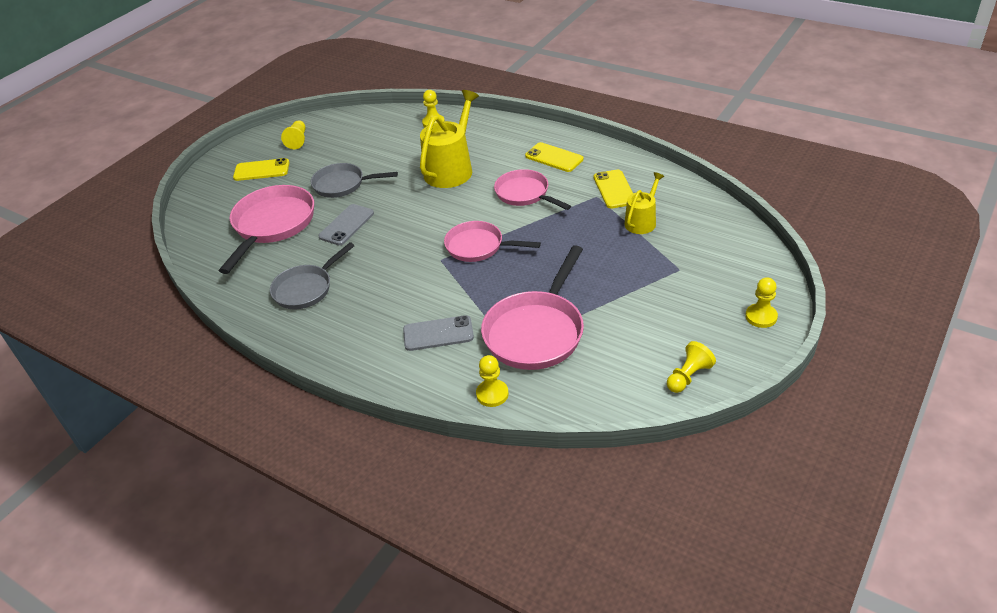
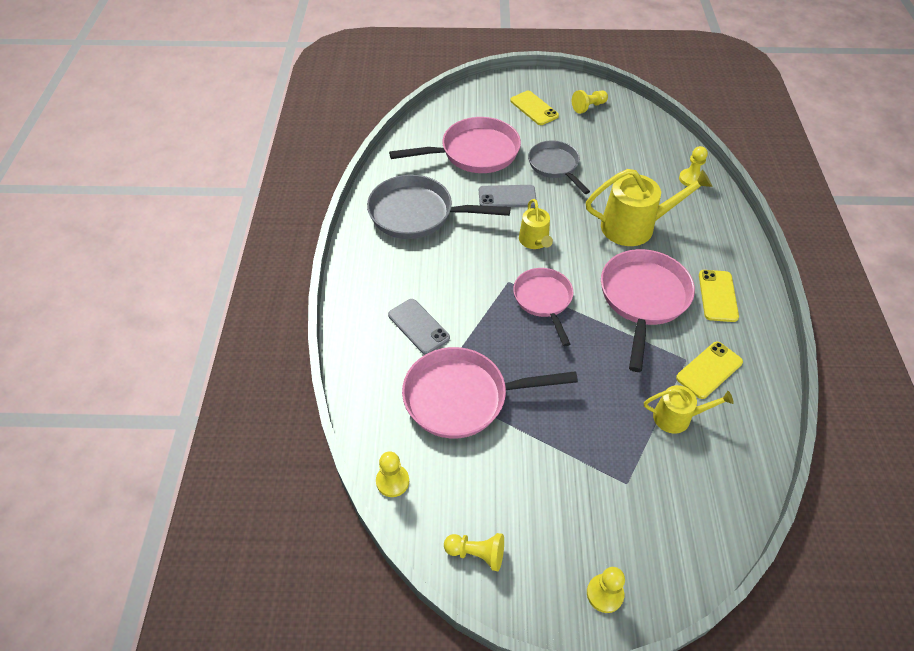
camera: 55 degrees right, 10 degrees up
grey pan [270,242,355,309] -> grey pan [367,175,511,239], size x1.54
yellow pawn [476,355,509,407] -> yellow pawn moved to [376,451,409,497]
pink pan [494,169,571,210] -> pink pan [601,249,695,372], size x1.54
none -> yellow watering can [519,199,553,249]

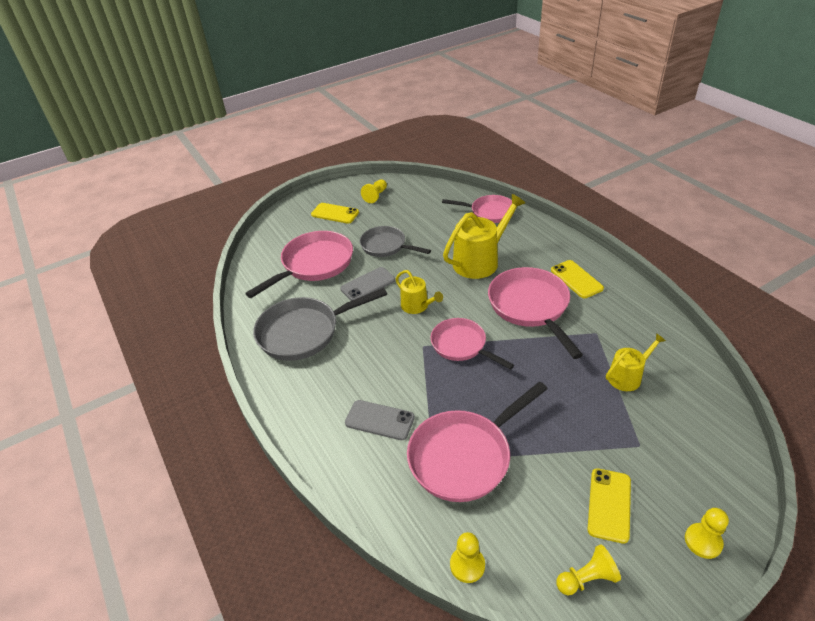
camera: 30 degrees left, 10 degrees down
yellow phone [676,342,743,399] -> yellow phone moved to [587,468,631,544]
yellow pawn [679,146,708,187] -> pink pan [442,195,515,223]

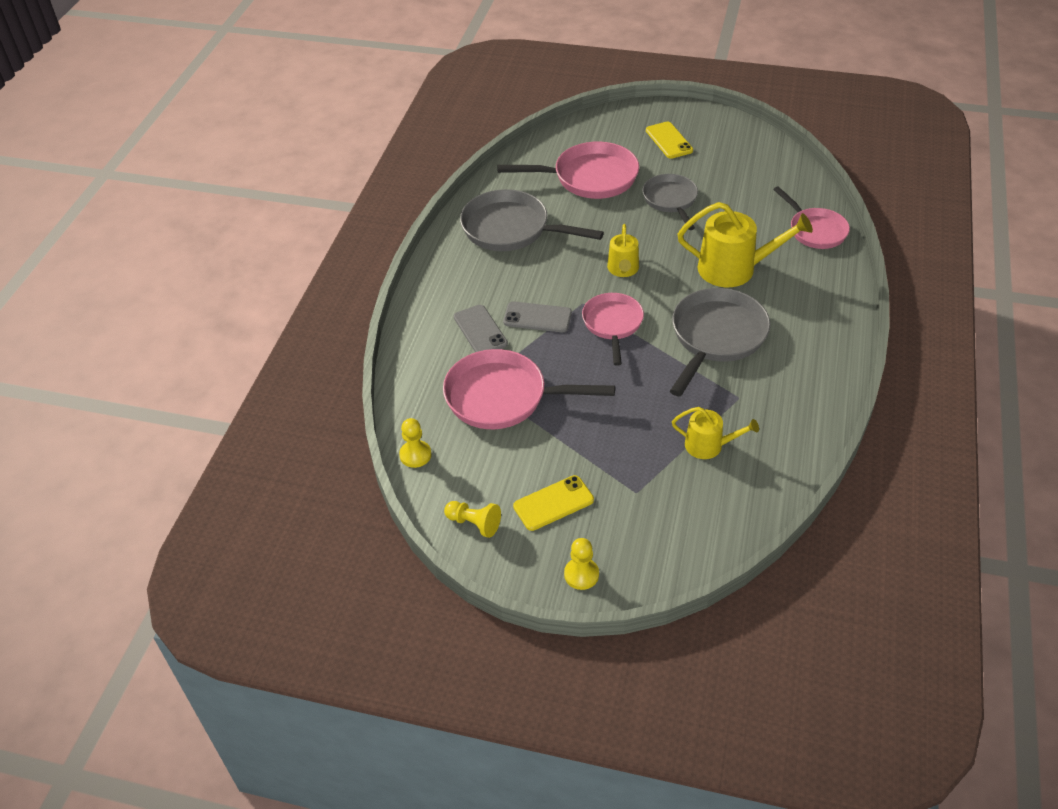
camera: 45 degrees right, 5 degrees up
grey phone [340,267,395,301] -> grey phone moved to [503,302,572,332]
yellow pawn [361,179,387,203] -> none
pink pan [488,267,583,359] -> grey pan [670,288,770,396]
yellow phone [551,260,604,298] -> none

